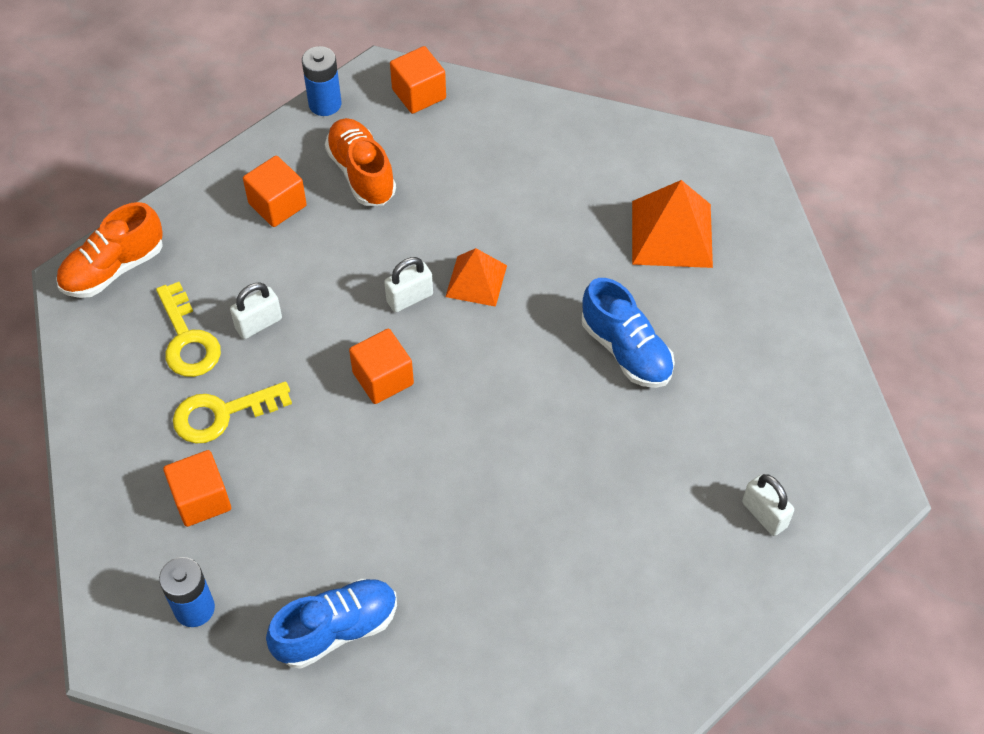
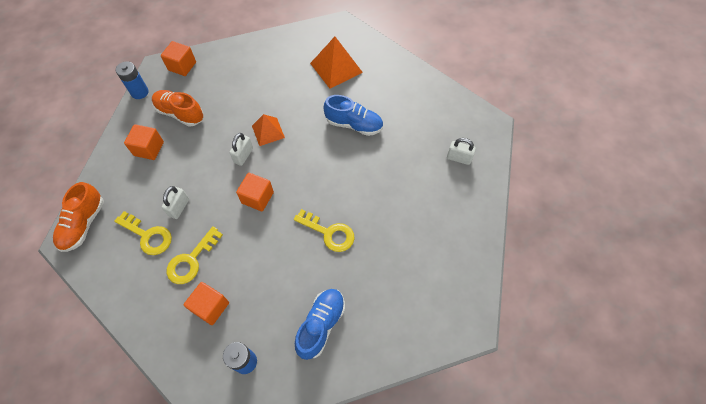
camera: 35 degrees left, 5 degrees up
none -> yellow key [294,209,355,252]

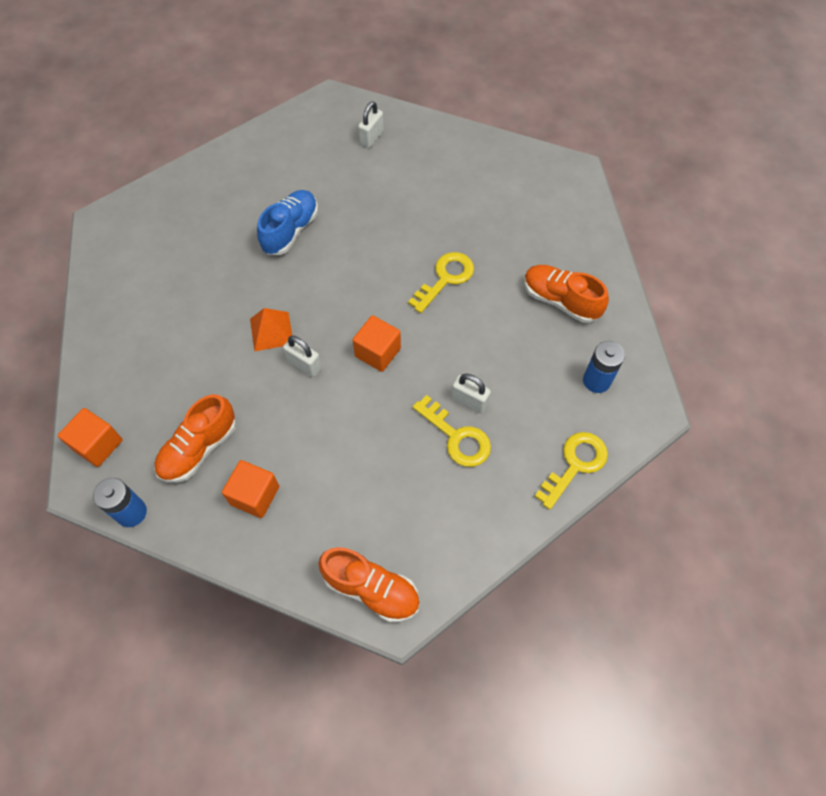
camera: 80 degrees left, 0 degrees up
yellow key [114,211,172,255] -> yellow key moved to [534,432,608,510]
white padlock [162,186,189,219] -> white padlock moved to [451,374,491,414]
orange cube [183,282,229,325] -> none
blue shoe [295,289,345,360] -> orange shoe [524,265,609,323]
orange pyramid [310,37,363,89] -> none

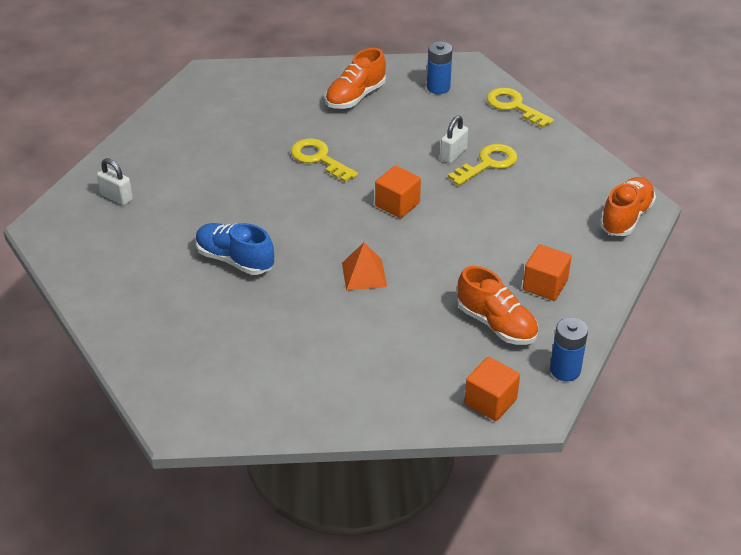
camera: 85 degrees left, 20 degrees down
white padlock [283,335,322,377] -> none

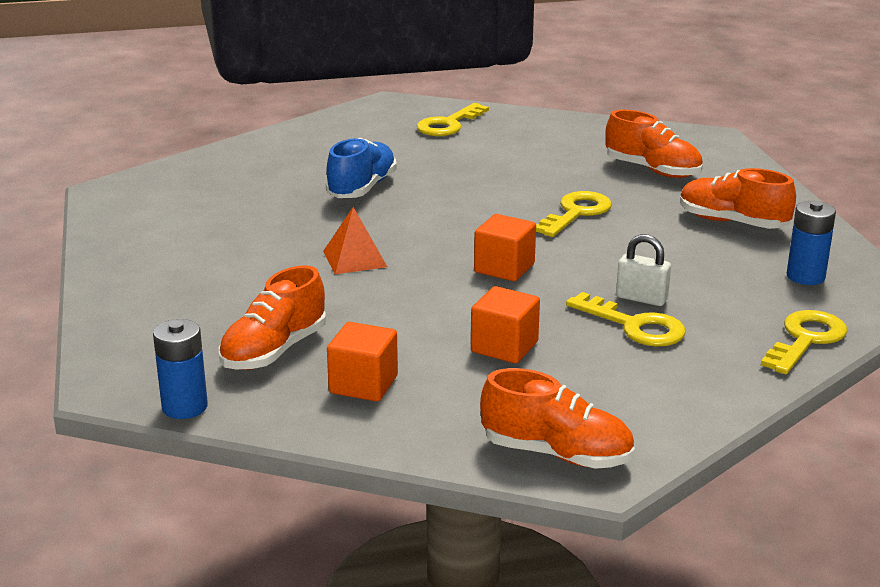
camera: 80 degrees right, 15 degrees down
white padlock [97,158,133,205] -> yellow key [417,103,489,136]
orange cube [465,357,520,421] -> orange cube moved to [471,286,540,363]
none -> orange shoe [605,110,703,178]

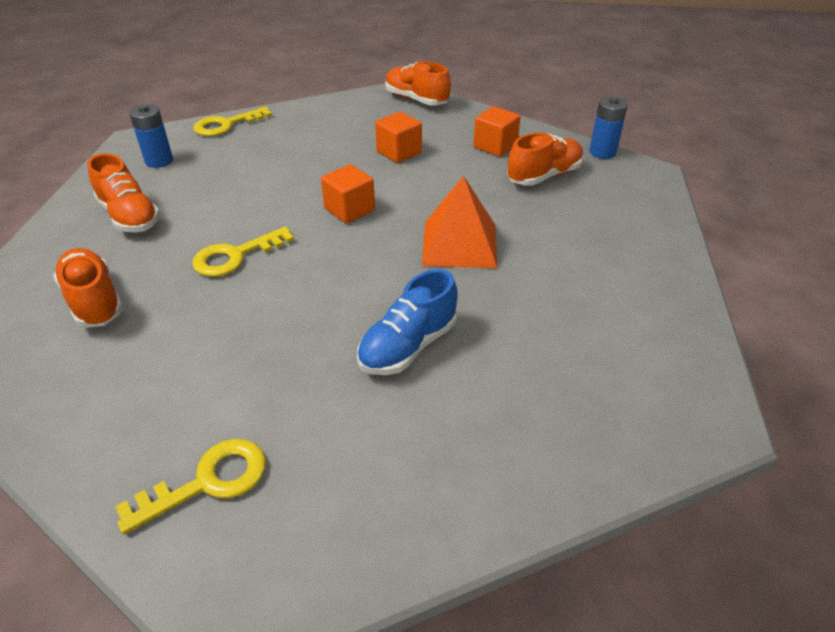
camera: 160 degrees left, 15 degrees up
orange pyramid [323,207,387,274] -> orange pyramid [422,176,498,268], size x1.57
yellow key [566,292,686,347] -> none
white padlock [616,234,671,306] -> none

